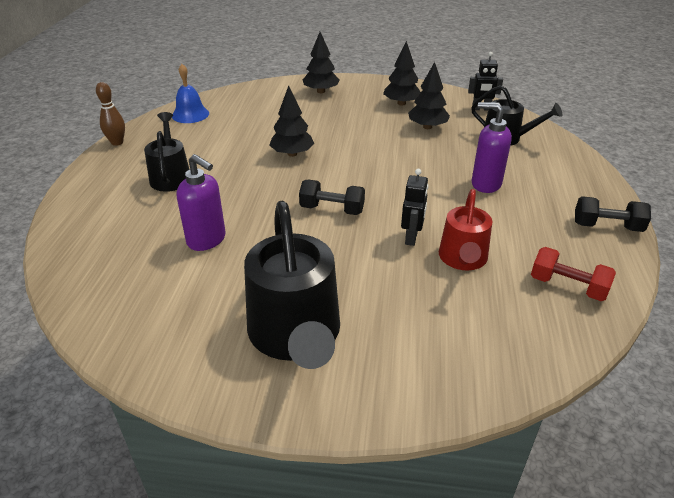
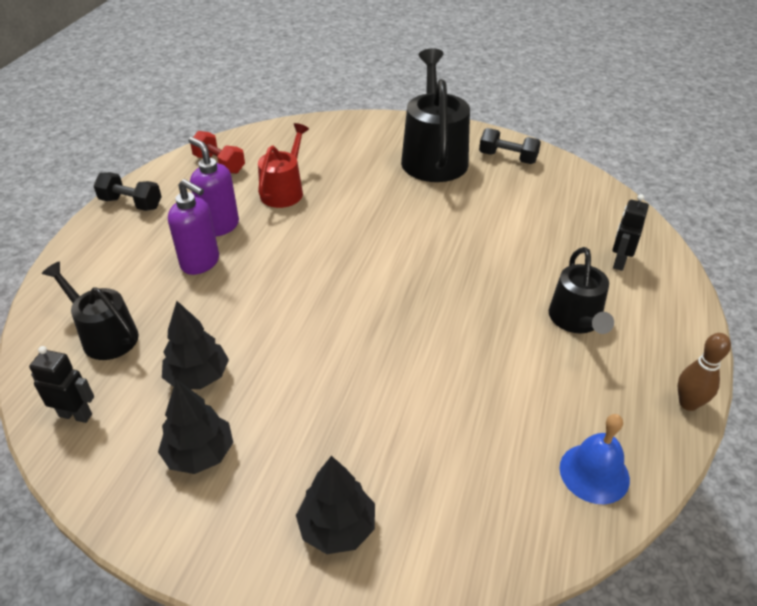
camera: 170 degrees left, 5 degrees up
purple soap dispenser [177,154,226,251] -> purple soap dispenser moved to [188,137,239,236]
black tree [269,86,314,157] -> none
black dumbbell [299,180,365,215] -> black dumbbell moved to [479,128,541,164]
black robot [401,169,429,246] -> black robot moved to [613,194,649,271]

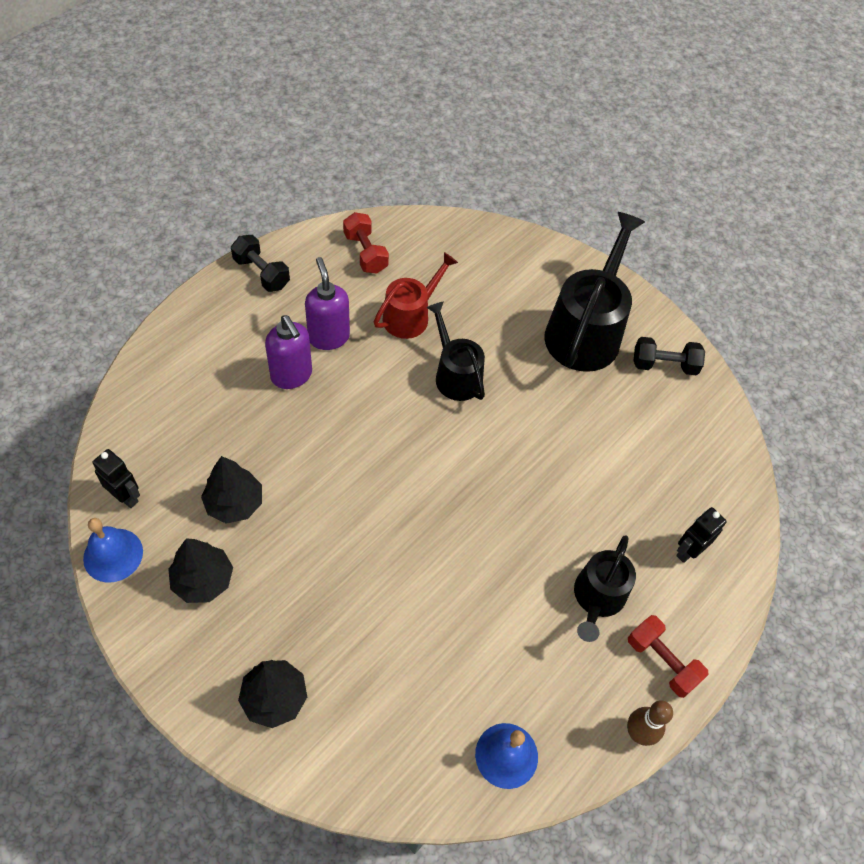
camera: 20 degrees right, 15 degrees up
black watering can [42,261,139,360] -> black watering can moved to [426,302,485,401]
black dumbbell [479,128,541,164] -> black dumbbell turned 45 degrees counterclockwise [633,337,705,375]
none -> blue bell [83,518,143,583]
none -> red dumbbell [628,615,709,698]

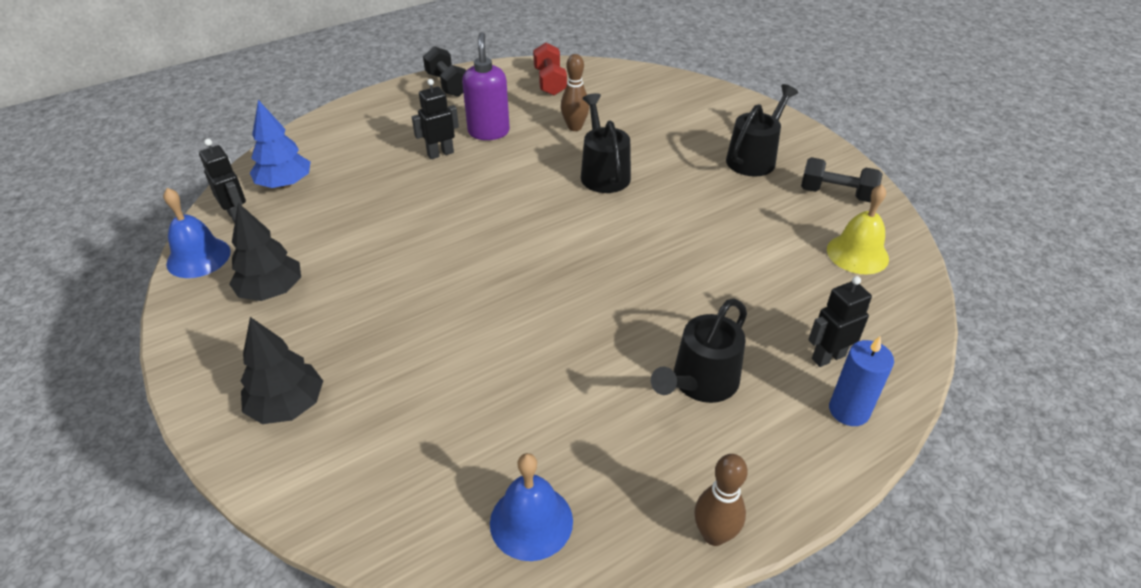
camera: 20 degrees right, 15 degrees down
black tree [201,456,262,524] -> none
purple soap dispenser [265,315,312,389] -> black robot [412,79,459,159]
red watering can [374,252,458,339] -> brown bowling pin [561,54,590,131]
black watering can [545,212,645,372] -> black watering can [726,84,798,176], size x0.60
red dumbbell [628,615,709,698] -> none
none -> blue tree [250,100,311,188]
none -> yellow bell [827,184,889,274]
none -> blue candle [829,336,894,426]

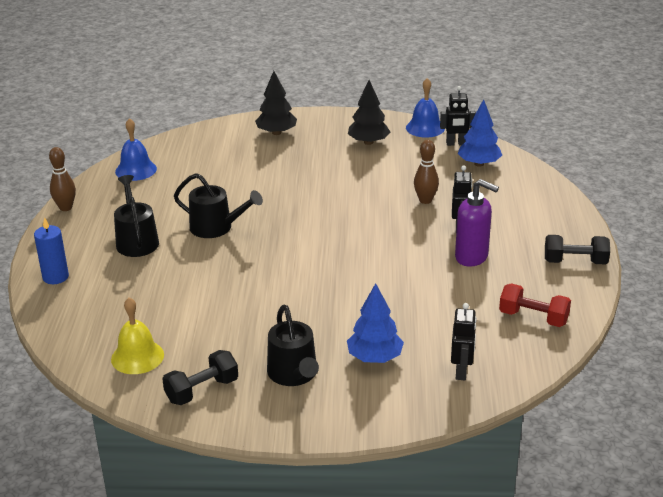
camera: 125 degrees right, 10 degrees down
brown bowling pin [561,54,590,131] -> brown bowling pin moved to [414,140,439,204]
black watering can [581,93,631,193] -> black watering can moved to [174,173,263,238]
black robot [808,276,872,367] -> black robot moved to [451,303,477,380]
none -> blue tree [347,283,404,363]

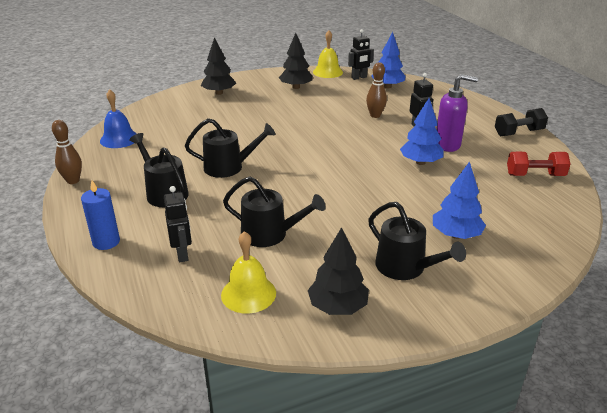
camera: 25 degrees left, 0 degrees up
black dumbbell [162,350,238,405] -> black tree [308,227,369,315]
blue bell [406,78,445,138] -> yellow bell [313,30,343,78]
black robot [451,303,477,380] -> black robot moved to [164,186,192,262]
none -> black watering can [223,176,326,247]
none -> blue tree [400,98,444,165]

